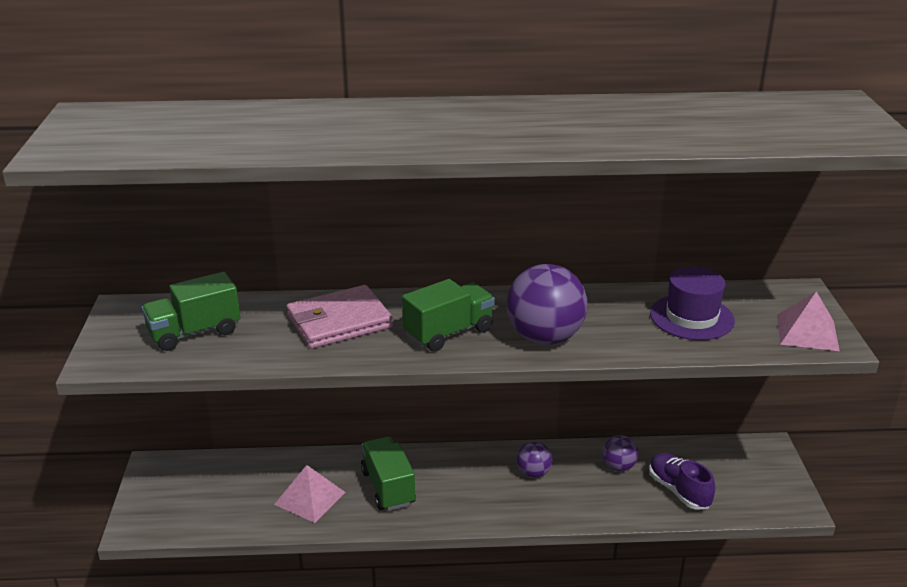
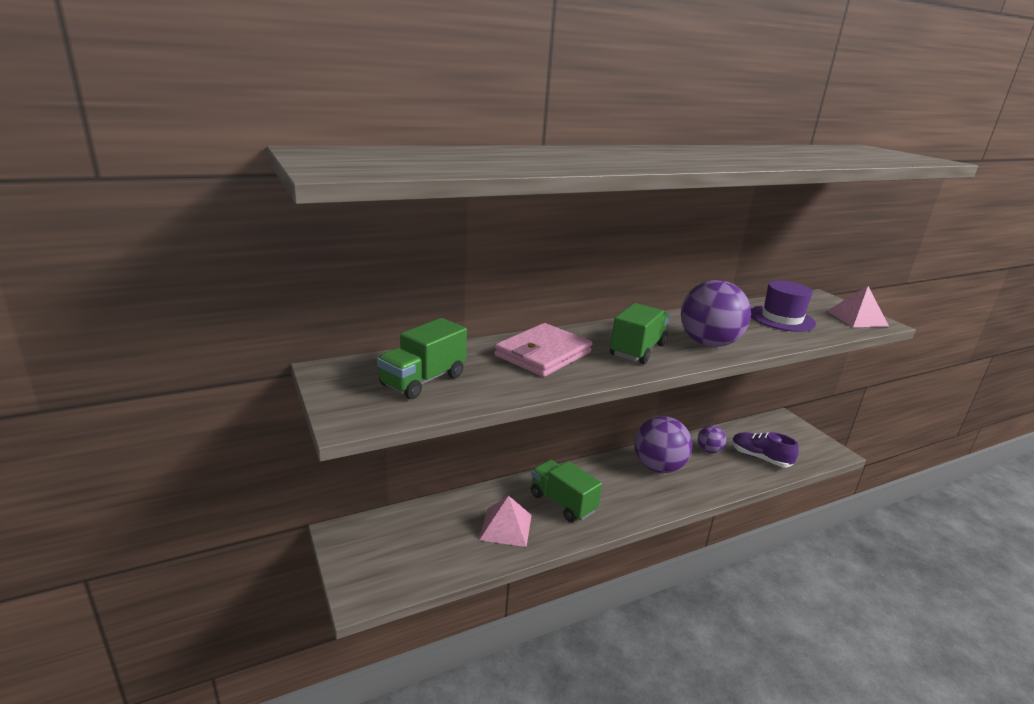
camera: 25 degrees left, 5 degrees down
purple ball [516,441,553,478] -> purple ball [634,416,693,473], size x1.93

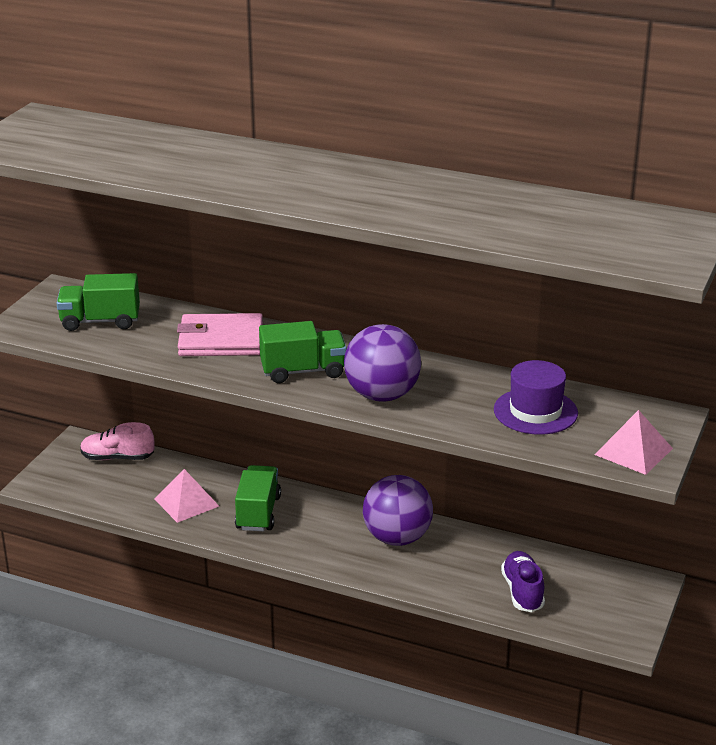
camera: 50 degrees right, 5 degrees up
purple ball [698,425,726,453] -> none
none -> pink shoe [80,422,154,460]

